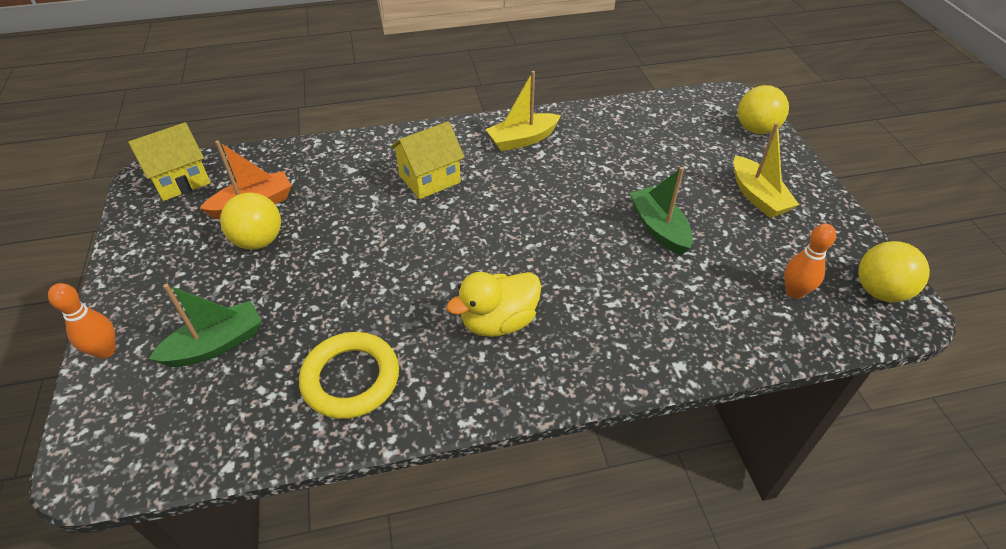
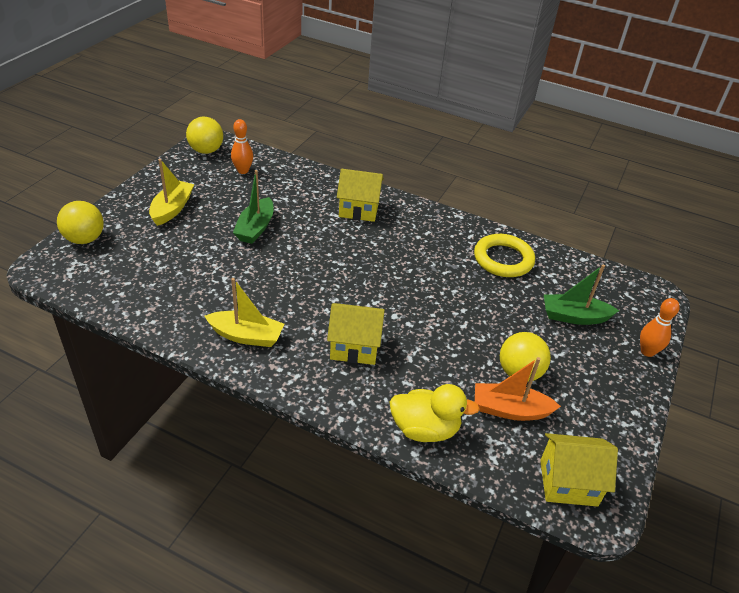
camera: 145 degrees left, 5 degrees down
yellow duck [446,272,541,337] -> yellow duck moved to [390,384,480,442]
none -> yellow house [337,169,384,222]

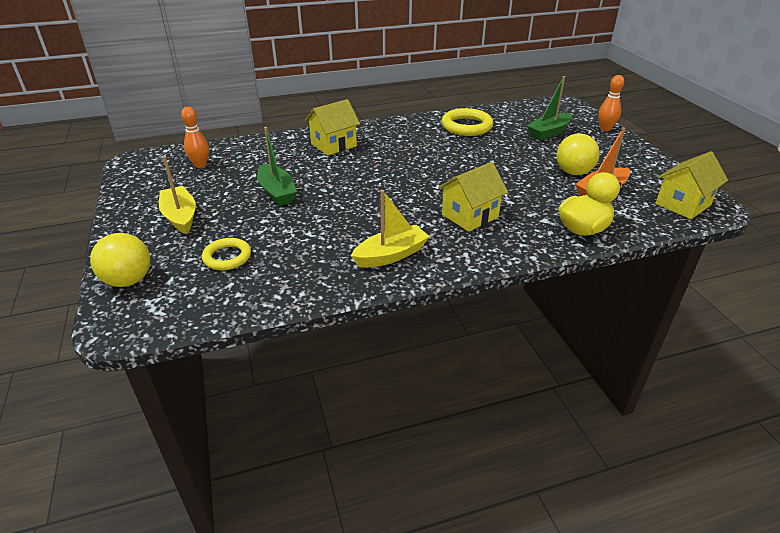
camera: 40 degrees left, 5 degrees down
yellow ball [186,117,223,154] -> none
none -> yellow ring [202,238,251,270]

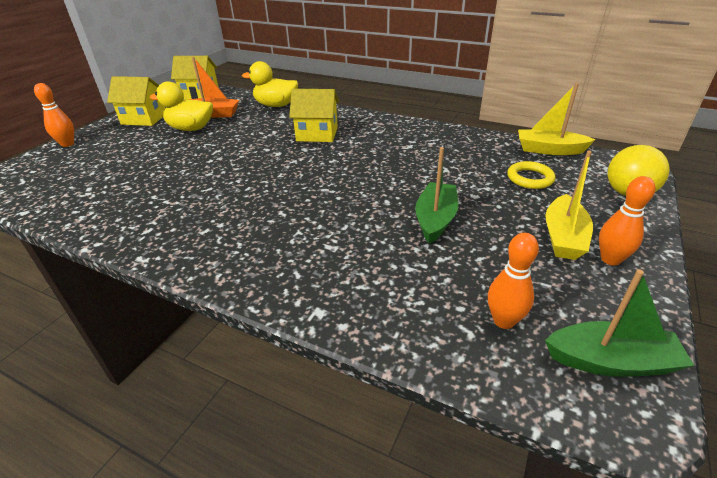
camera: 135 degrees left, 0 degrees up
yellow house [305,99,360,156] -> yellow house moved to [107,76,165,126]
yellow boat [351,190,430,268] -> yellow boat moved to [518,83,596,155]
yellow ring [441,108,493,136] -> none
green boat [526,76,572,140] -> green boat moved to [545,269,694,377]
yellow ball [556,134,600,175] -> yellow duck [149,81,213,131]
none -> orange bowling pin [599,176,656,266]

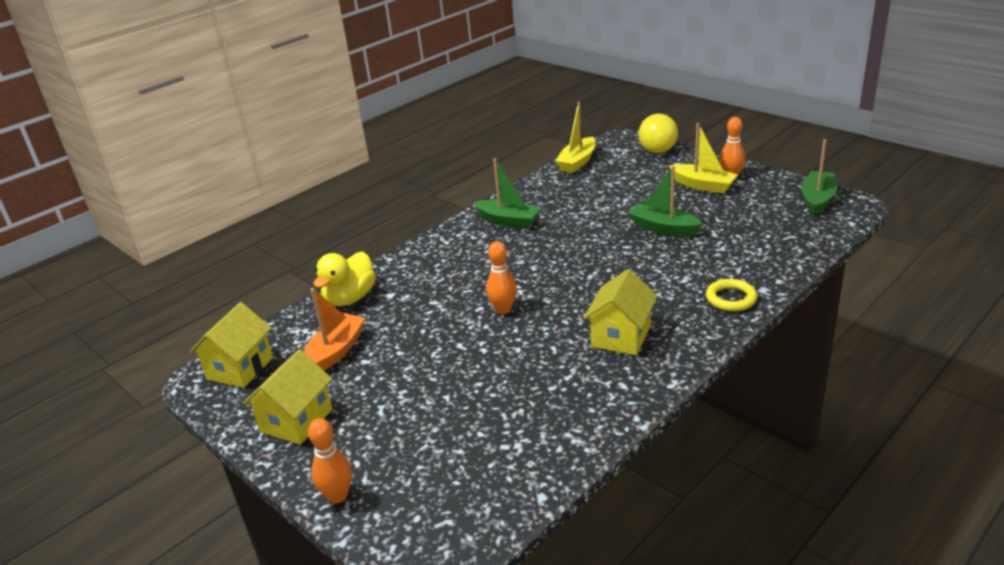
camera: 70 degrees left, 5 degrees down
yellow duck [149,81,213,131] -> none
yellow house [289,89,339,142] -> yellow house moved to [583,269,658,355]
orange bowling pin [488,233,539,329] -> orange bowling pin moved to [486,241,517,314]
yellow ring [507,161,556,189] -> yellow ring moved to [706,279,757,311]
none -> green boat [473,158,541,229]

